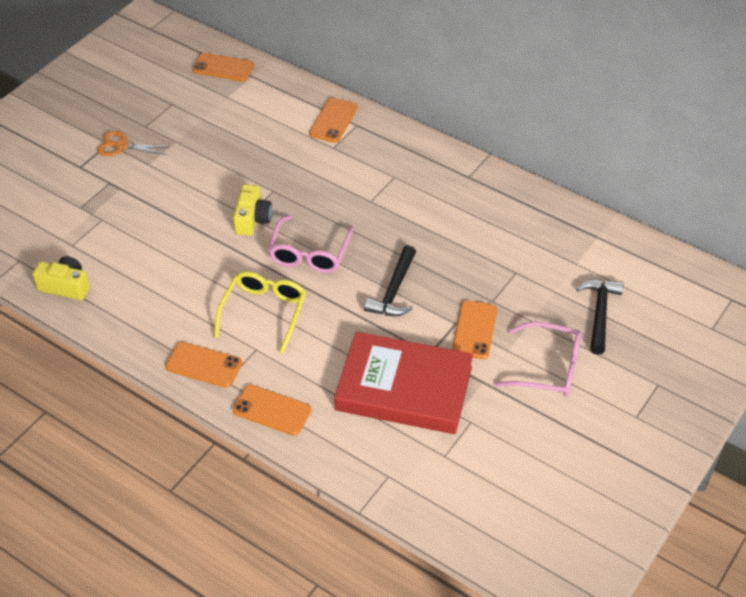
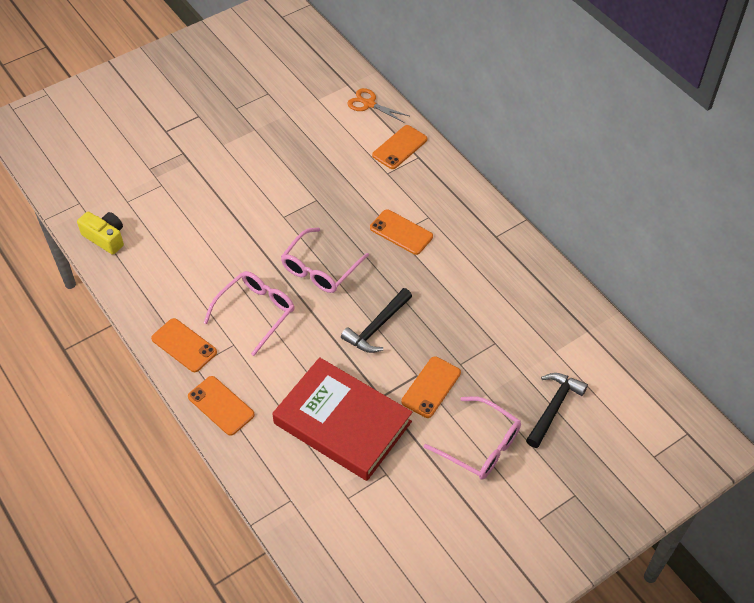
camera: 20 degrees right, 5 degrees up
orange scissors [97,131,169,156] -> orange scissors moved to [347,88,409,123]
orange phone [192,53,254,81] -> orange phone moved to [370,209,433,255]
yellow glasses [214,271,306,353] -> pink glasses [204,271,295,356]
yellow camera [233,184,272,236] -> none

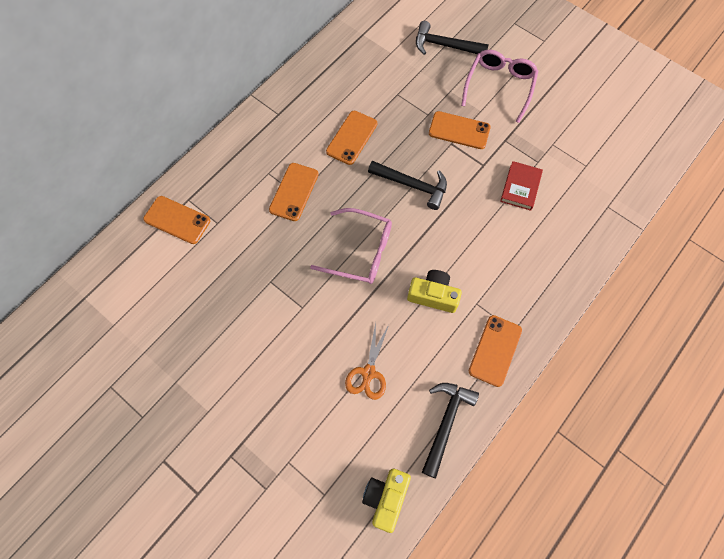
camera: 105 degrees left, 15 degrees up
orange phone [188,376,255,436] -> orange phone moved to [326,111,377,165]
pink glasses [204,271,295,356] -> yellow camera [407,270,462,313]
red book [272,357,412,481] -> red book [500,161,543,211], size x0.44
orange scissors [347,88,409,123] -> orange scissors moved to [345,322,389,400]
none -> black hammer [422,383,479,479]

